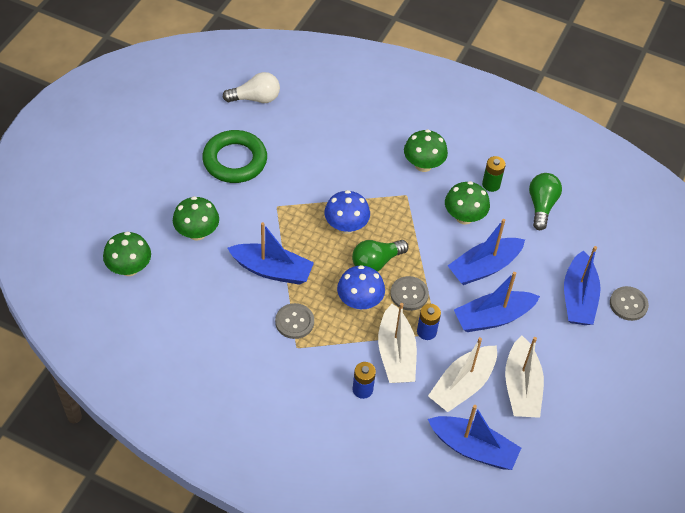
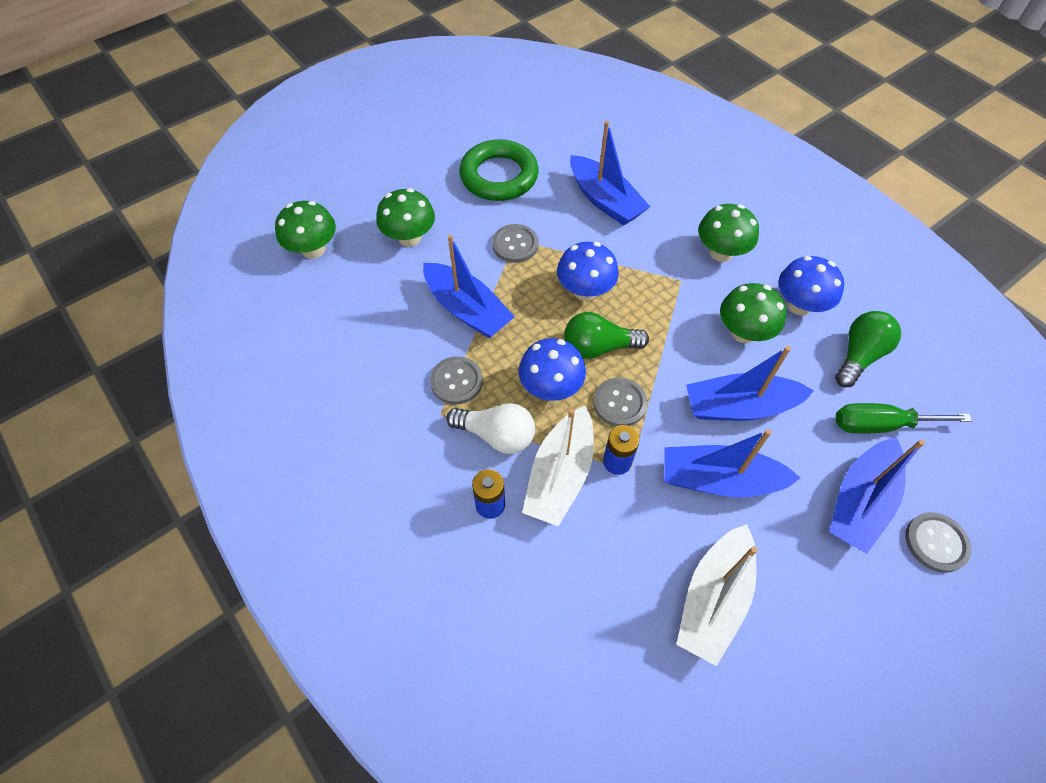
camera: 30 degrees right, 5 degrees up
white light bulb [223,72,280,103] -> white light bulb moved to [446,403,535,454]
white boat [428,337,497,412] -> none
blue boat [428,405,521,470] -> blue boat moved to [570,121,650,226]
green battery [482,156,506,192] -> blue mushroom [778,256,844,316]
none -> grey button [492,224,538,263]
none -> green screwdriver [836,403,972,434]

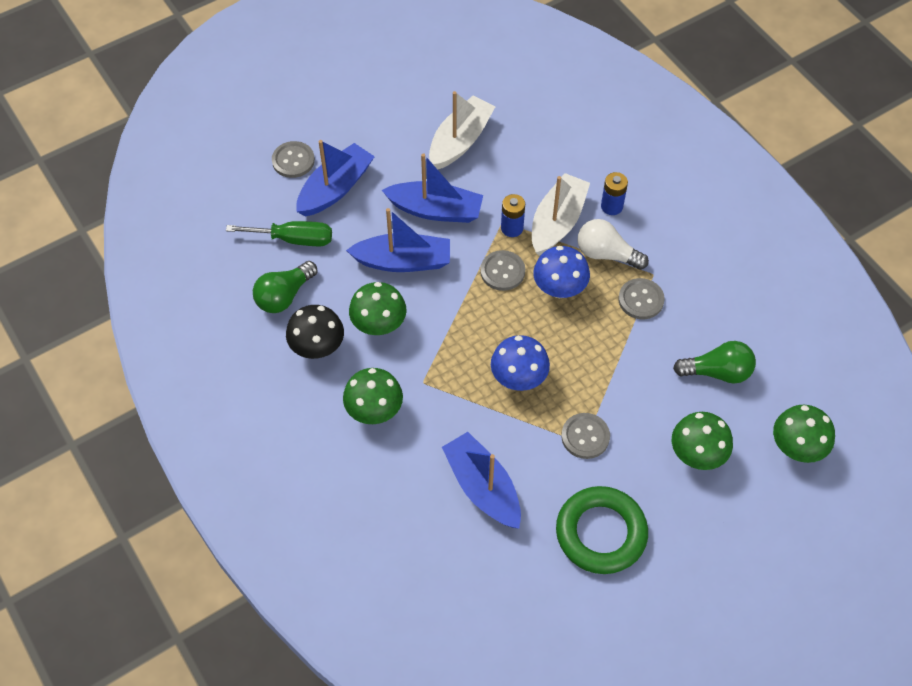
camera: 175 degrees left, 0 degrees up
blue boat [423,235,515,338] -> none
green light bulb [564,312,649,359] -> green light bulb moved to [673,341,756,384]
blue mushroom [778,256,844,316] -> black mushroom [286,305,344,359]

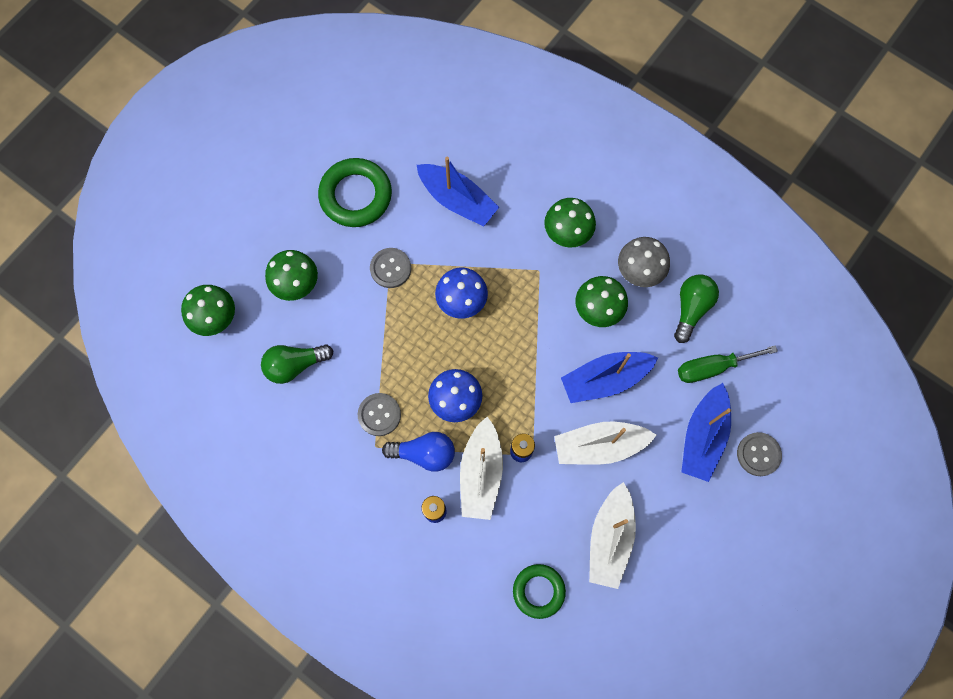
camera: 160 degrees right, 15 degrees up
black mushroom [286,305,344,359] -> grey mushroom [618,237,670,287]
blue boat [382,153,483,223] -> white boat [554,421,656,465]
grey button [480,250,525,291] -> none
white light bulb [578,219,649,270] -> blue light bulb [382,432,455,472]
none -> green ring [513,564,566,619]

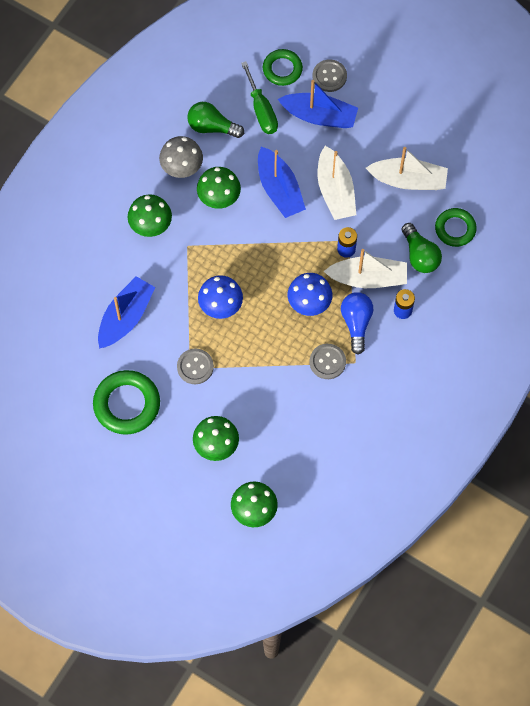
camera: 95 degrees left, 5 degrees down
green light bulb [261,344,334,384] -> green light bulb moved to [401,223,442,273]
none -> green ring [263,49,303,86]

